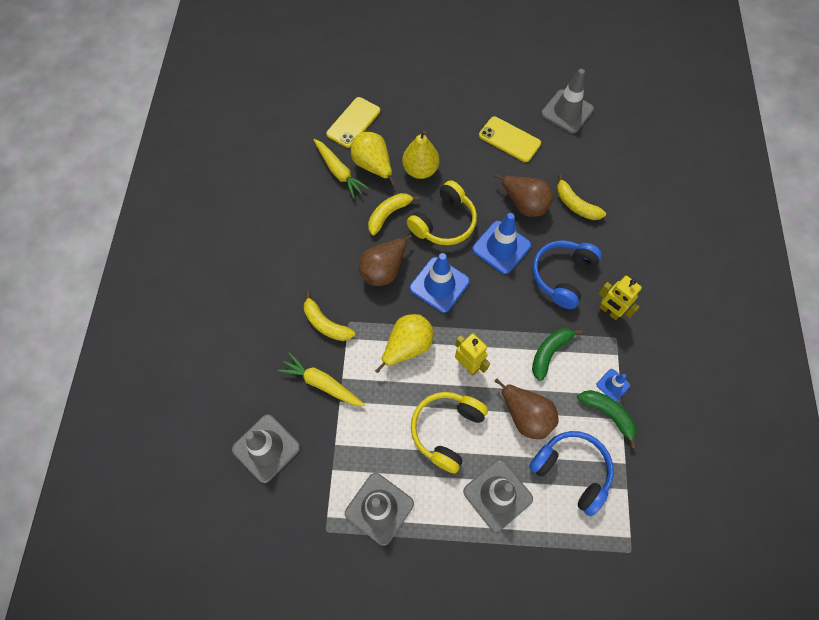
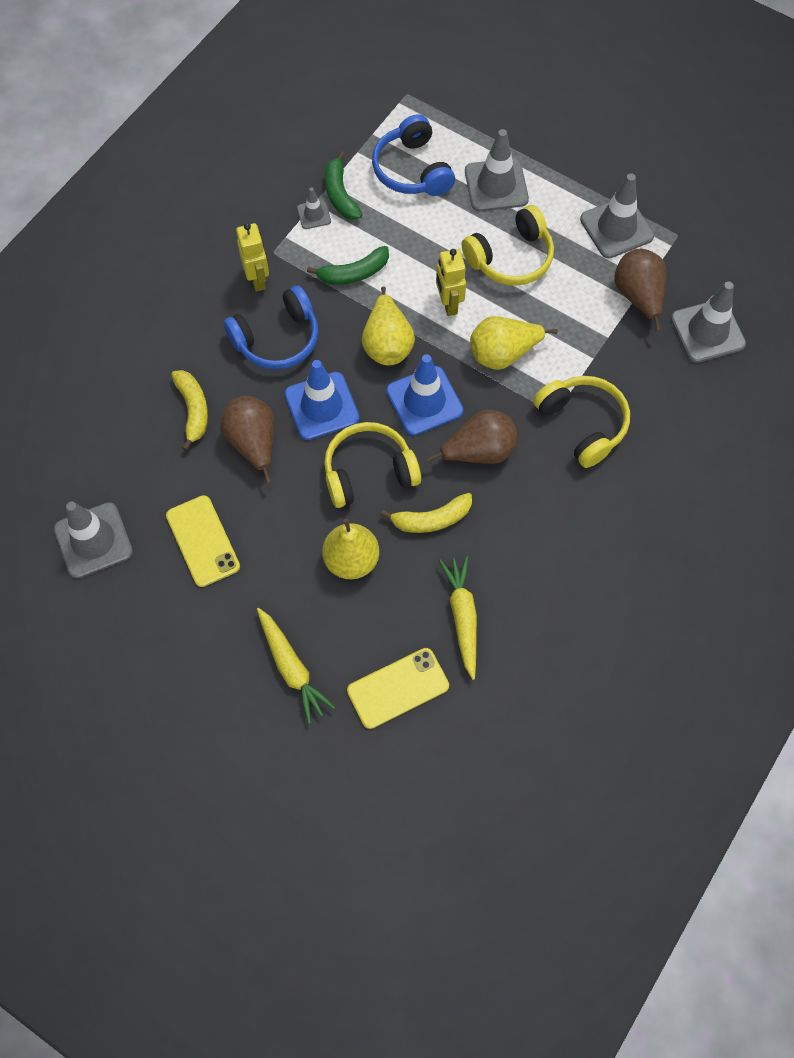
camera: 150 degrees left, 0 degrees up
yellow carrot [278,352,365,406] -> yellow carrot moved to [257,608,335,723]
yellow banana [304,291,355,341] -> yellow headphones [533,376,630,468]
yellow pear [351,132,395,186] -> yellow pear moved to [362,286,415,365]
brown pear [495,379,558,439] -> brown pear moved to [614,249,667,331]
blue traffic cone [596,369,630,401] -> grey traffic cone [297,187,331,229]

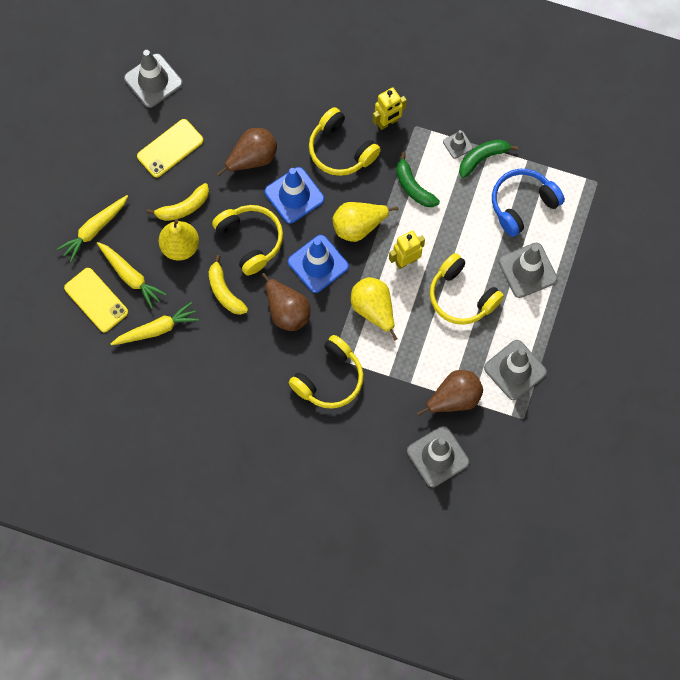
camera: 75 degrees right, 5 degrees up
yellow banana [171,370,208,451] -> yellow banana moved to [147,183,209,221]
blue headphones [223,286,319,370] -> yellow headphones [309,107,381,176]
none -> yellow carrot [97,242,167,309]

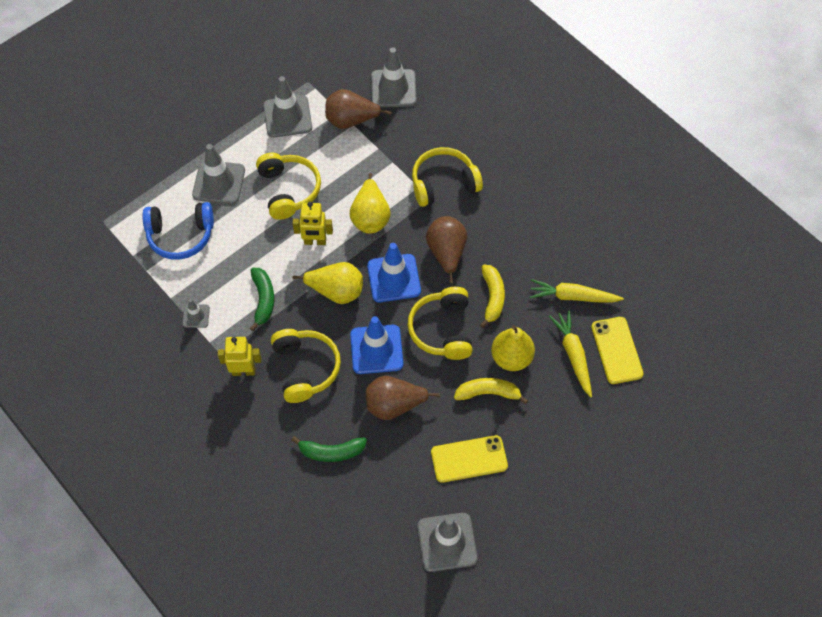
camera: 150 degrees left, 10 degrees down
yellow carrot [57,195,128,262] -> none
green banana [459,139,518,178] -> green banana moved to [292,436,367,462]

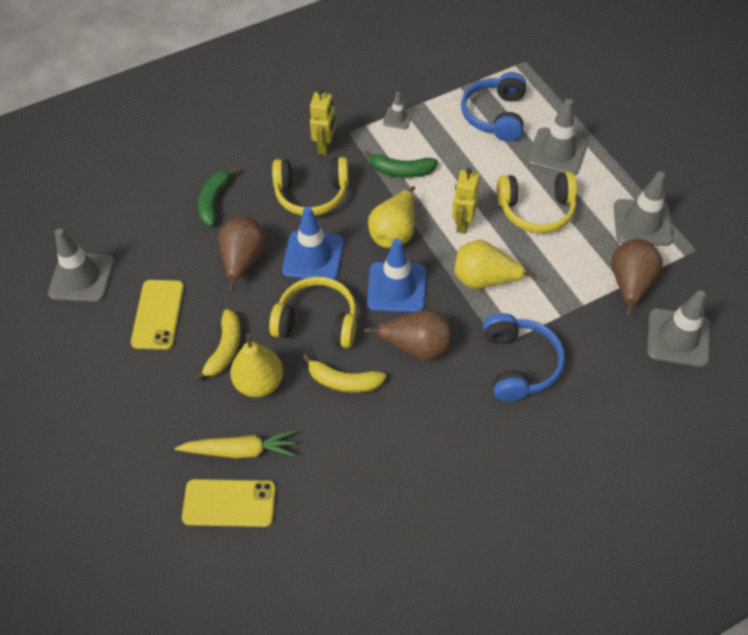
camera: 105 degrees right, 5 degrees down
yellow headphones [412,147,483,207] -> blue headphones [483,313,565,402]
yellow carrot [530,279,624,303] -> none

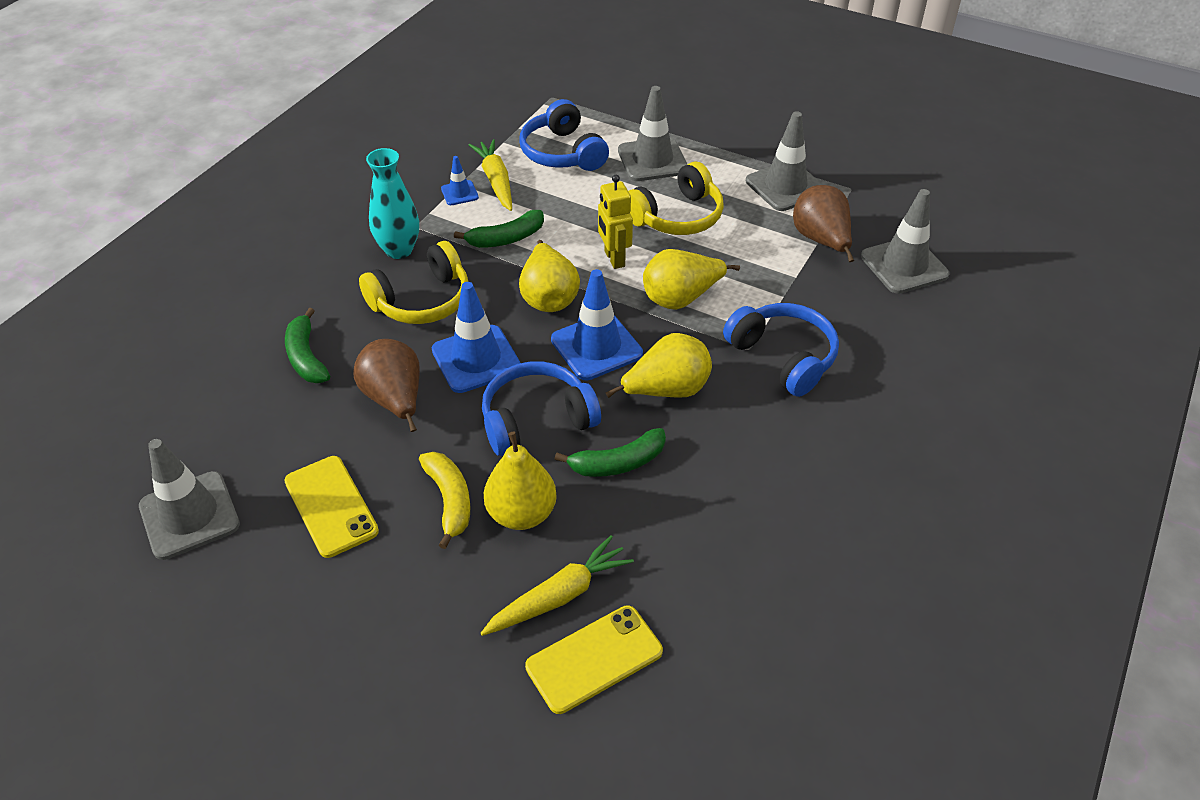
camera: 35 degrees left, 10 degrees down
yellow headphones [269,277,357,348] -> blue headphones [482,361,601,456]
yellow banana [302,354,386,393] -> green banana [555,428,666,477]
yellow robot [310,89,336,155] -> turquoise vase [366,148,419,259]
brown pear [364,309,451,361] -> yellow pear [606,333,712,398]
grey traffic cone [383,92,413,129] -> blue traffic cone [441,156,479,205]
none -> yellow carrot [469,139,512,211]

